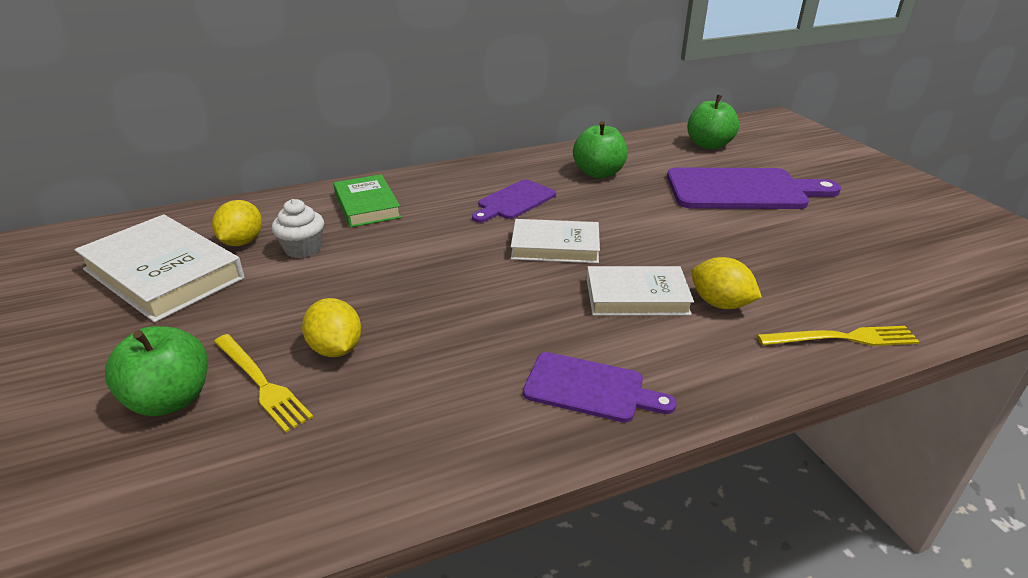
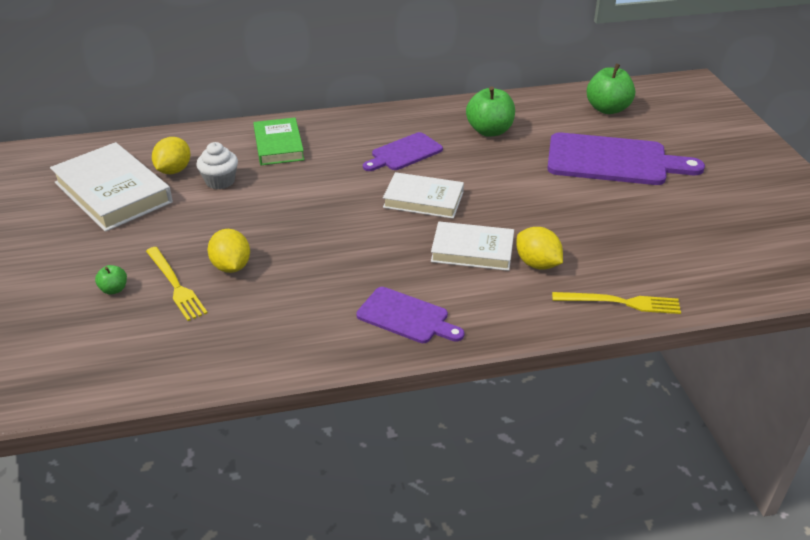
camera: 10 degrees right, 5 degrees up
green apple [105,326,208,416] -> green apple [95,265,127,294], size x0.48

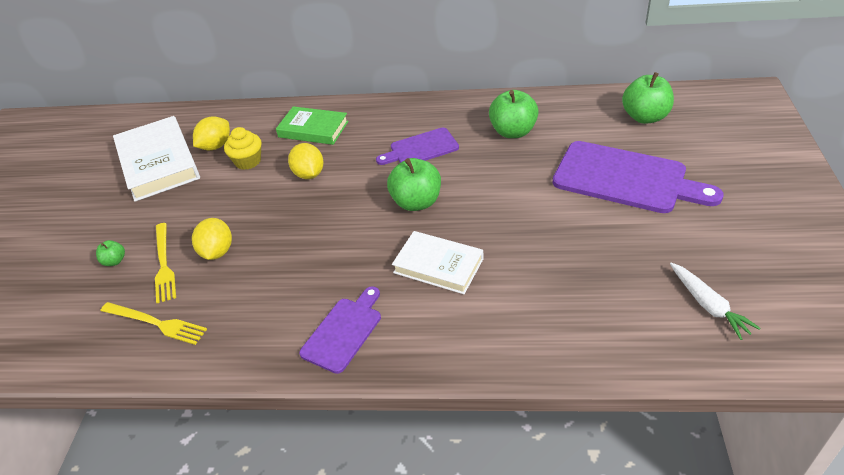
camera: 20 degrees right, 5 degrees up
white cupcake [196,142,238,189] -> yellow cupcake [224,127,261,170]
green book [253,117,304,165] -> green book turned 75 degrees counterclockwise [276,106,349,145]
purple cutting board [356,287,464,343] -> purple cutting board turned 105 degrees counterclockwise [299,286,381,374]
white book [383,172,464,219] -> green apple [387,158,441,211]
yellow lemon [516,227,563,270] -> yellow lemon moved to [288,143,323,179]
yellow fork [552,292,681,314] -> yellow fork moved to [101,302,207,345]
none -> white carrot [670,263,760,340]

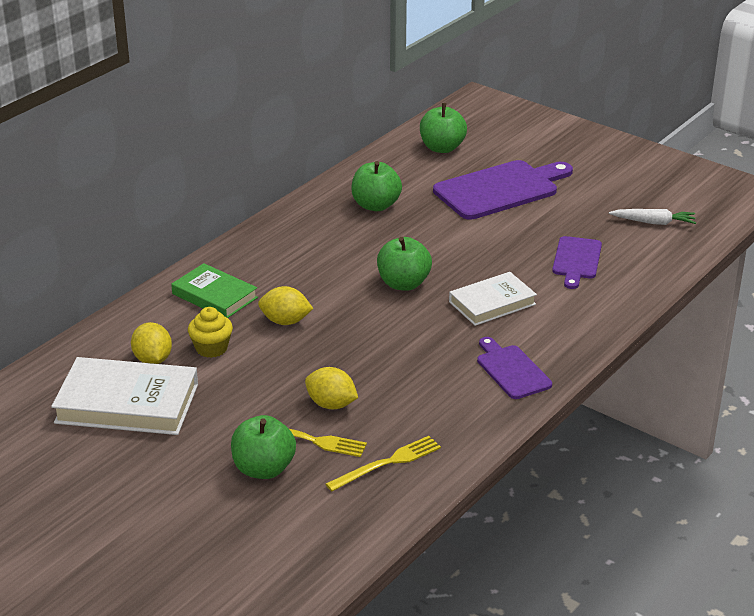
camera: 60 degrees left, 10 degrees down
green apple [96,240,125,266] -> green apple [231,415,296,479], size x2.08
green book [276,106,349,145] -> green book turned 75 degrees clockwise [171,263,258,318]
purple cutting board [376,128,459,165] -> purple cutting board moved to [552,236,602,289]

